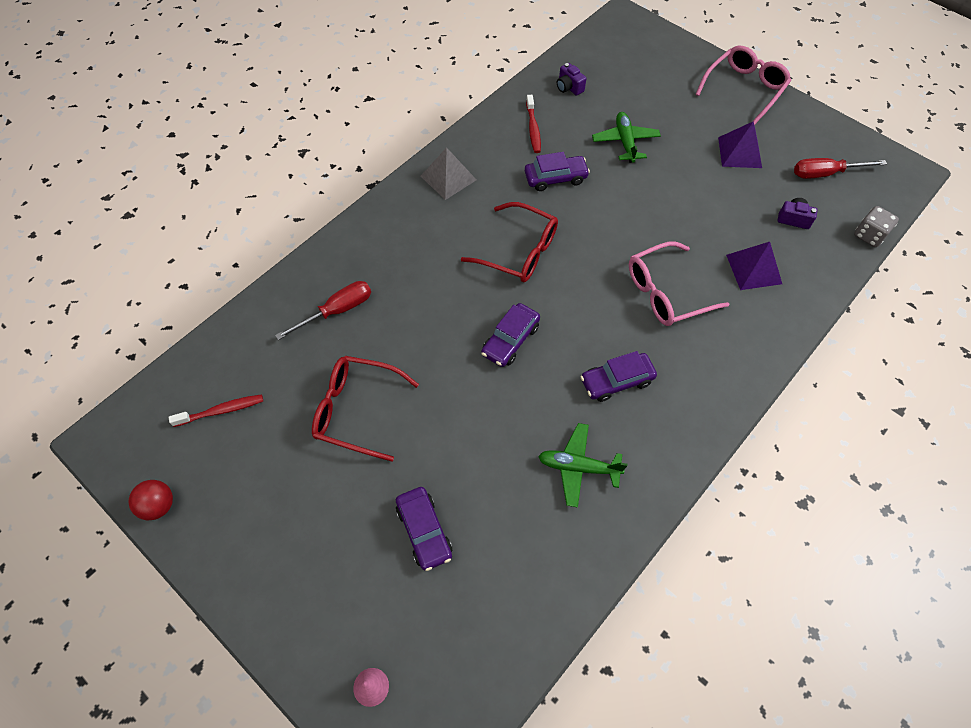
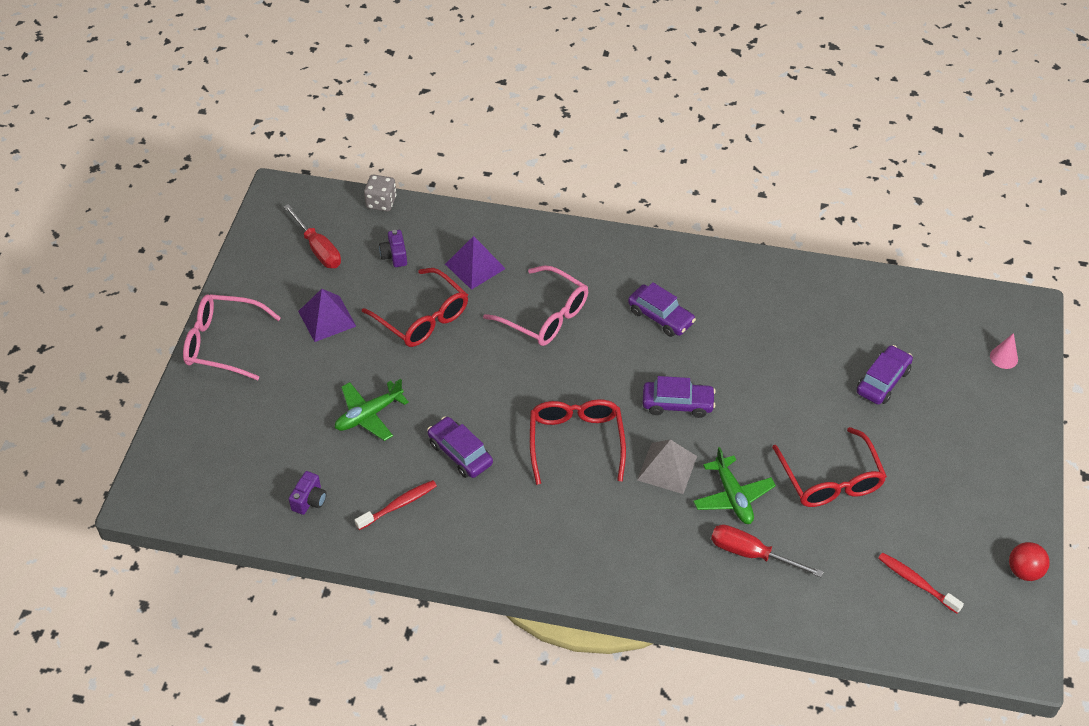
camera: 120 degrees left, 10 degrees down
grey pyramid [421,147,476,200] -> grey pyramid moved to [637,440,697,494]
green plane [538,423,628,508] -> green plane moved to [693,447,776,524]
none -> red glasses [362,268,468,347]

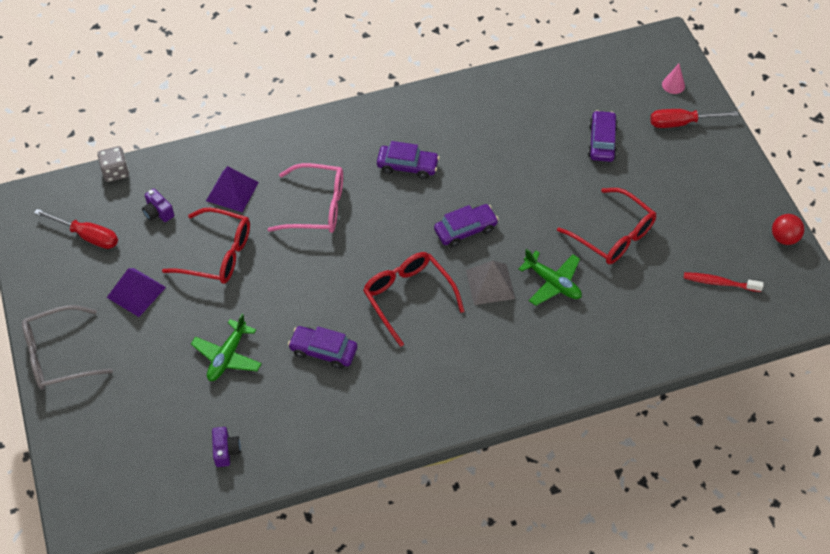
camera: 30 degrees left, 5 degrees up
pink glasses [183,294,281,380] -> grey glasses [22,305,113,390]
red toothbrush [355,480,437,530] -> none
red screwdriver [711,525,824,577] -> red screwdriver moved to [650,109,739,128]

